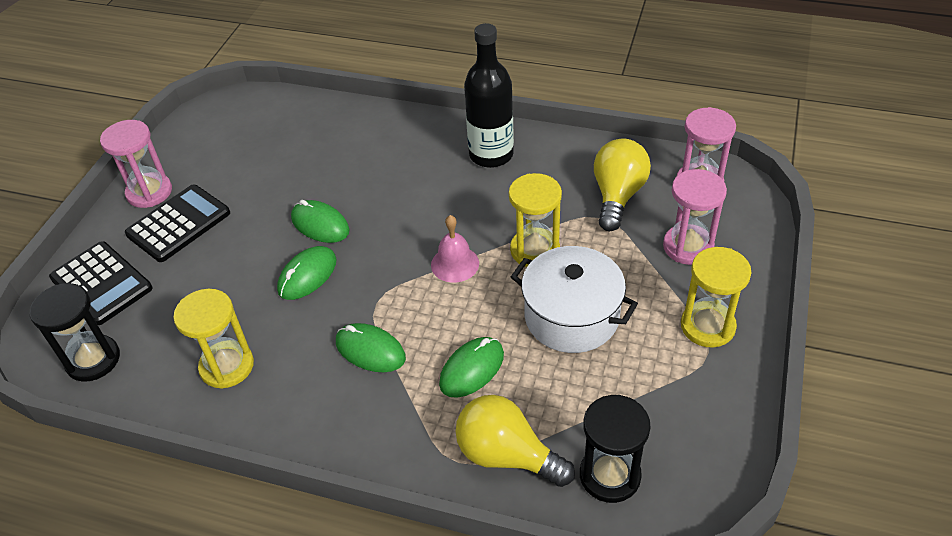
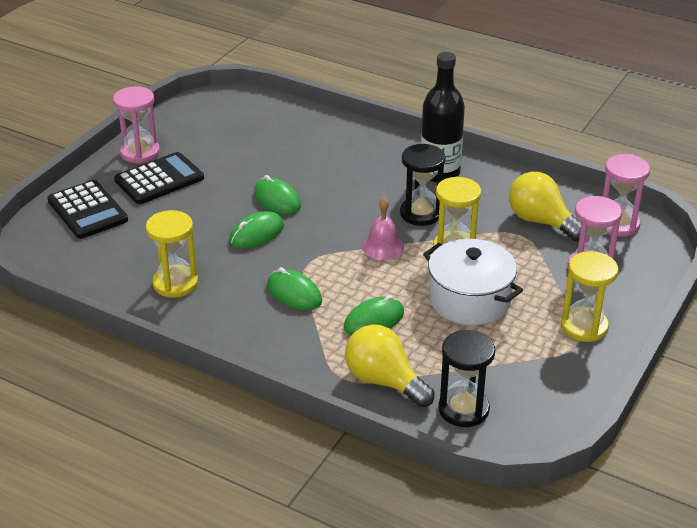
camera: 10 degrees right, 10 degrees down
black hourglass [30,283,120,382] -> black hourglass moved to [400,144,445,226]
yellow light bulb [594,138,651,231] -> yellow light bulb turned 75 degrees counterclockwise [509,172,581,241]

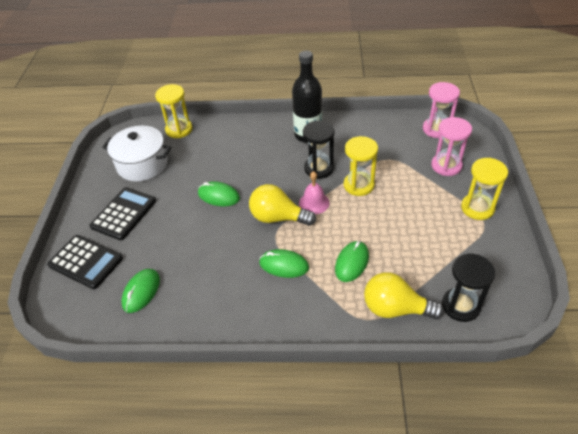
camera: 25 degrees left, 10 degrees up
pink hourglass [113,86,160,164] -> none
yellow hourglass [146,210,198,298] -> yellow hourglass moved to [155,84,193,138]
green mouse [229,211,284,248] -> green mouse moved to [121,269,160,313]
white pot [423,239,523,325] -> white pot moved to [102,126,171,181]
yellow light bulb [509,172,581,241] -> yellow light bulb moved to [249,184,316,226]

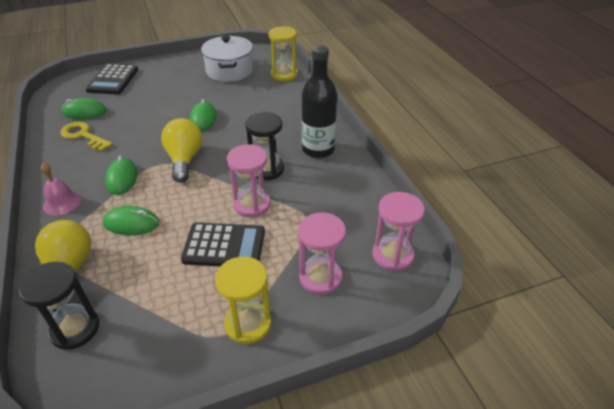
camera: 65 degrees right, 5 degrees down
black calculator [89,187,156,240] -> black calculator moved to [181,222,265,266]
pink bell [299,171,330,214] -> pink bell moved to [41,163,81,216]
yellow hourglass [344,136,378,196] -> pink hourglass [227,144,271,217]
none -> yellow key [60,122,113,151]

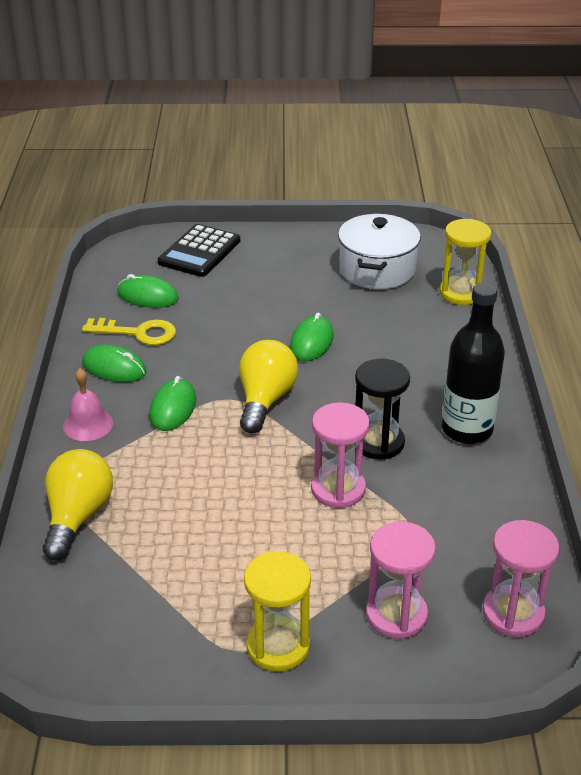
camera: 20 degrees right, 5 degrees down
black hourglass [19,261,99,350] -> none
yellow key [60,122,113,151] -> yellow key turned 135 degrees clockwise [82,318,176,345]
green mouse [103,206,159,235] -> green mouse moved to [82,345,146,382]
black calculator [181,222,265,266] -> none

